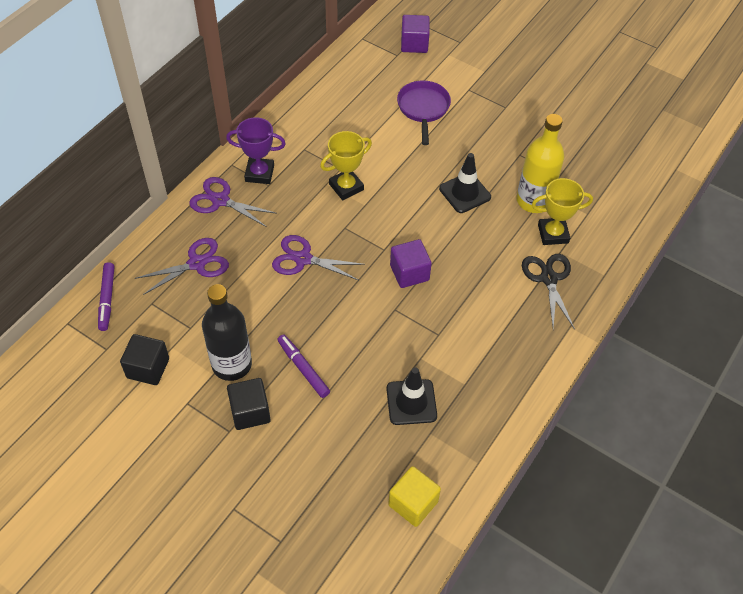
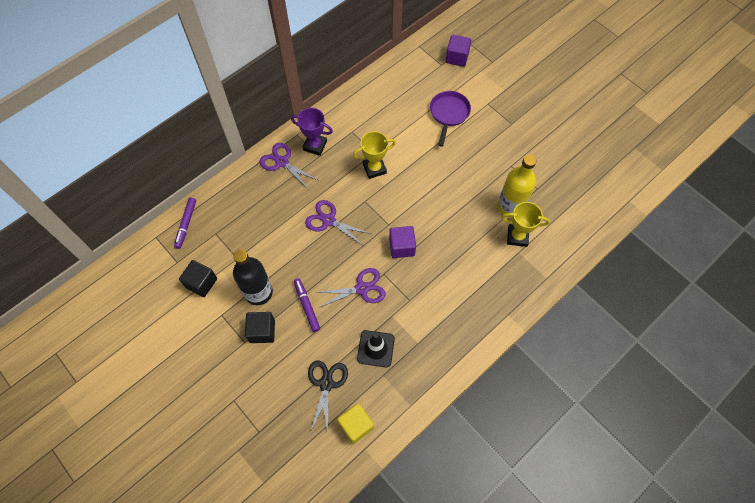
camera: 15 degrees right, 10 degrees up
purple scissors [135,238,229,295] -> purple scissors moved to [314,268,386,308]
black traffic cone [439,153,491,213] -> none
black scissors [522,254,575,329] -> black scissors moved to [308,360,348,434]

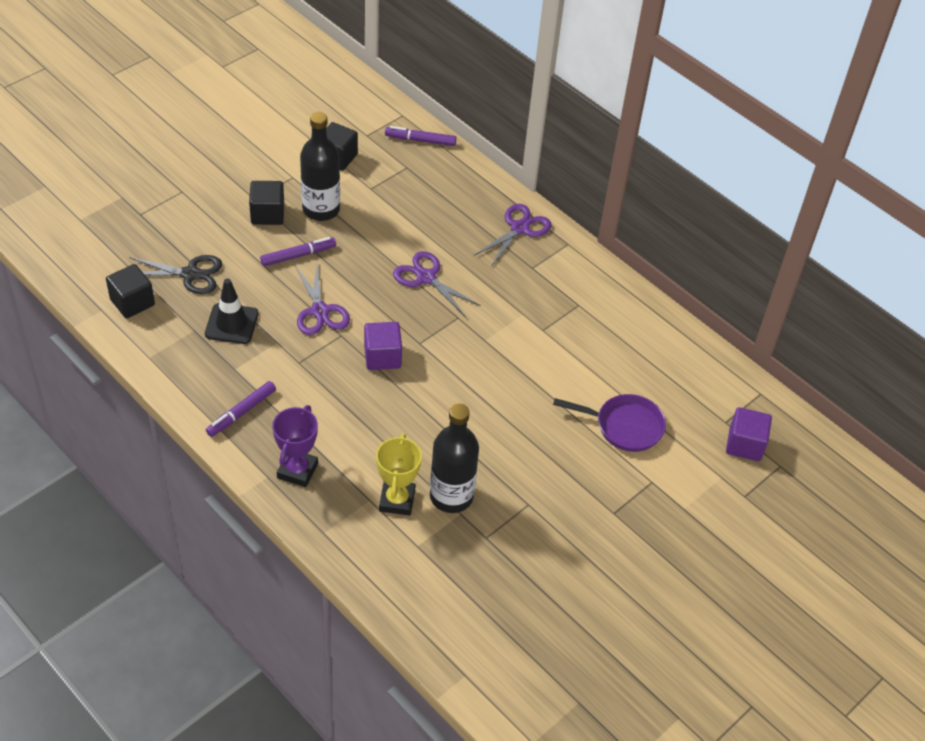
camera: 85 degrees right, 15 degrees down
purple trophy [291,108,333,156] -> purple trophy moved to [272,405,318,487]
purple scissors [305,200,371,246] -> purple scissors turned 75 degrees counterclockwise [393,251,481,316]
yellow cube [337,403,374,444] -> black cube [106,264,155,318]
yellow trophy [353,131,396,179] -> none
yellow bottle [498,155,536,218] -> black bottle [430,403,479,513]
none -> purple marker [206,381,276,437]

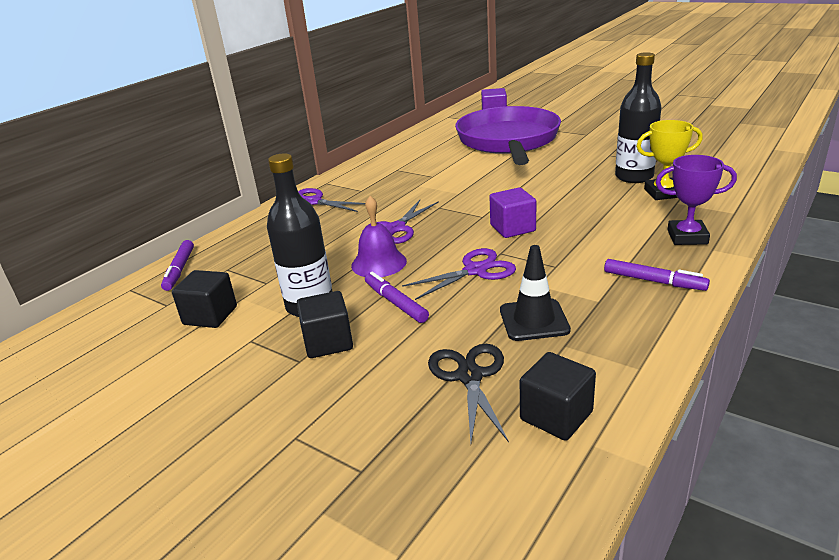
camera: 95 degrees left, 20 degrees down
purple pan [553,394,666,452] -> purple pan [455,106,561,165], size x2.07
none -> purple bell [351,196,407,277]

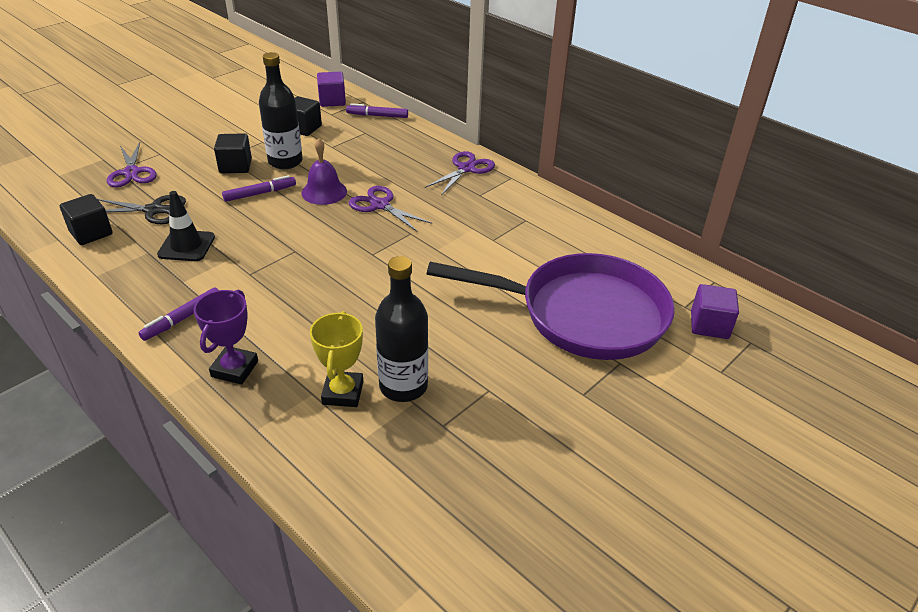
camera: 95 degrees right, 10 degrees up
purple scissors [402,248,516,300] -> purple scissors moved to [107,142,157,187]
purple cube [489,187,536,238] -> purple cube moved to [317,72,346,107]

